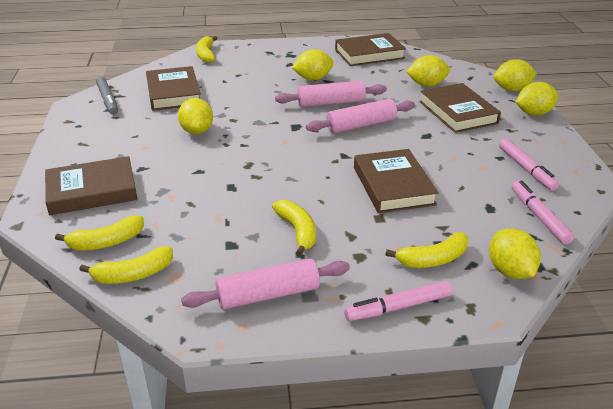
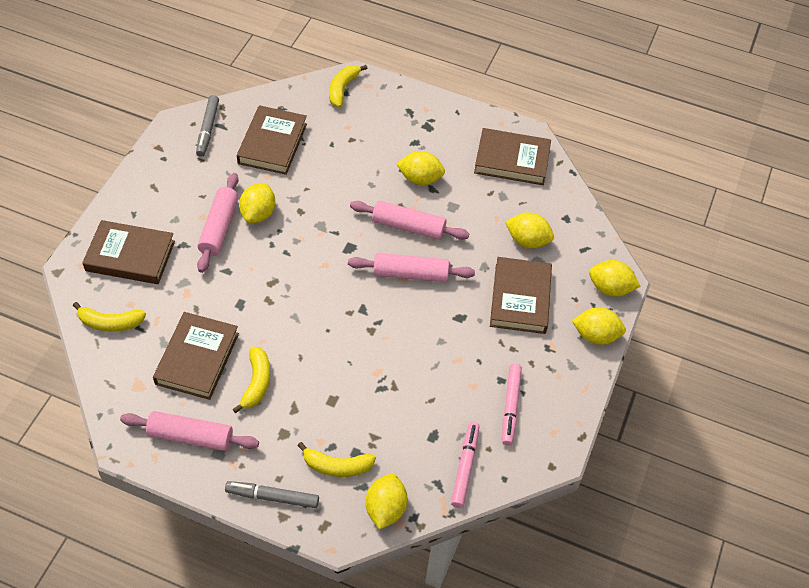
camera: 25 degrees right, 20 degrees up
yellow banana [79,247,173,284] -> none
pink marker [344,281,452,321] -> grey marker [225,481,319,508]
brown book [354,149,439,213] -> brown book moved to [153,312,239,400]
none -> pink rolling pin [197,173,239,273]

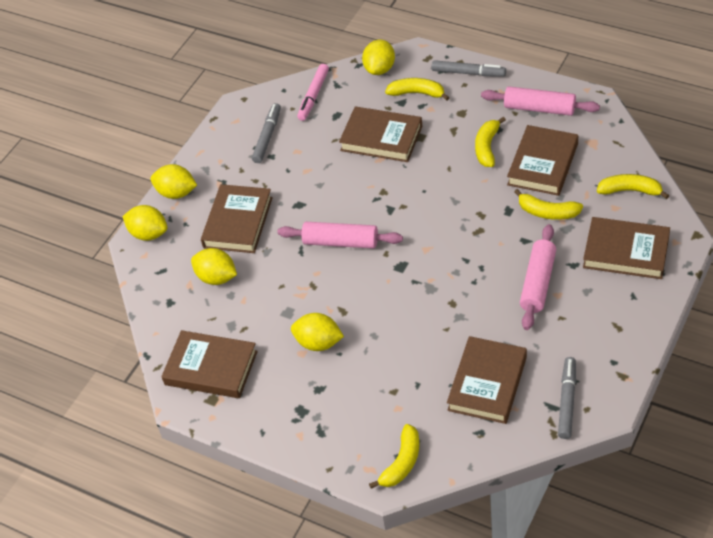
camera: 165 degrees left, 5 degrees down
yellow lemon [239,184,275,223] -> none
pink rolling pin [350,200,469,240] -> none
pink marker [502,364,522,446] -> grey marker [252,103,281,163]
none -> brown book [339,106,422,162]
none -> yellow banana [514,189,583,220]

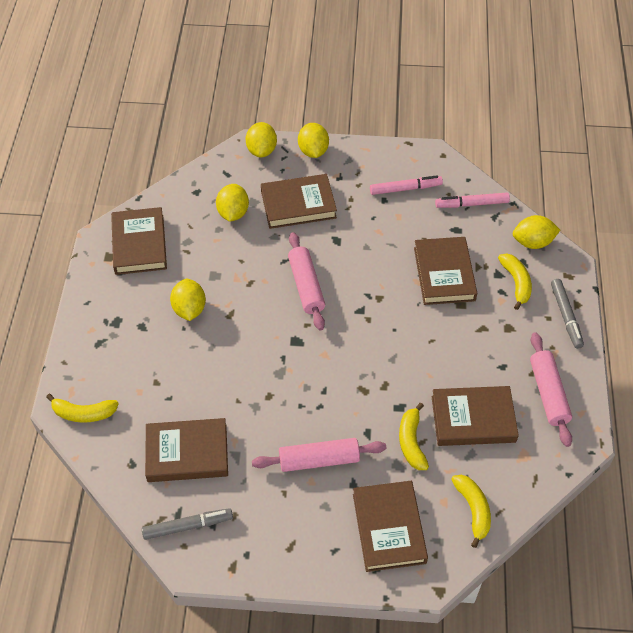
camera: 60 degrees right, 5 degrees up
grey marker [252,103,281,163] -> pink marker [370,175,443,195]
yellow banana [475,117,506,167] -> none

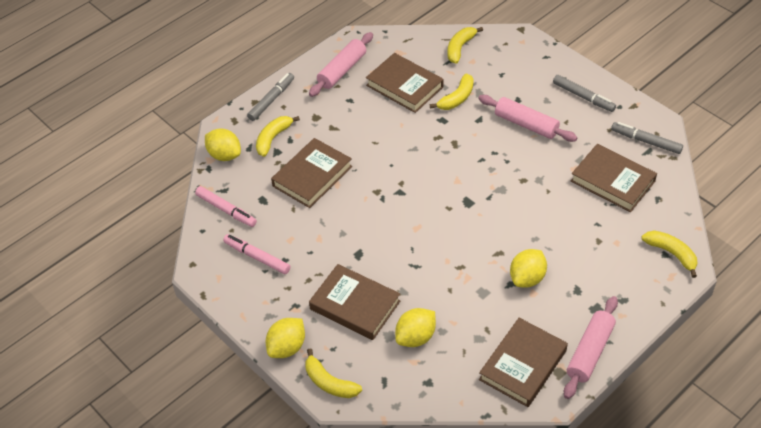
camera: 135 degrees left, 5 degrees down
yellow lemon [246,122,277,158] -> yellow banana [305,348,362,398]
pink rolling pin [288,232,325,331] -> pink rolling pin moved to [564,296,618,399]
brown book [353,481,428,572] -> none
none -> grey marker [553,75,616,112]

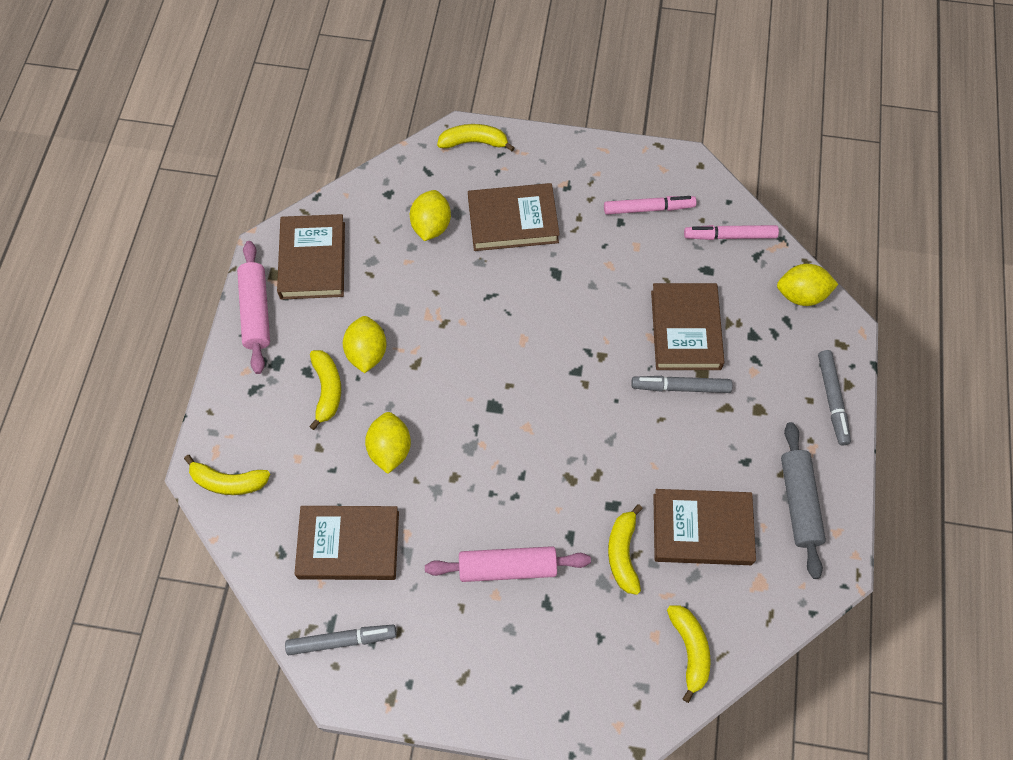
camera: 140 degrees right, 15 degrees up
yellow banana [256,116,300,157] -> yellow banana moved to [309,350,341,430]
yellow lemon [266,318,305,358] -> yellow lemon moved to [365,412,411,474]
pink rolling pin [309,32,373,97] -> grey rolling pin [781,422,826,579]
grey marker [553,75,616,112] -> grey marker moved to [631,376,732,393]

